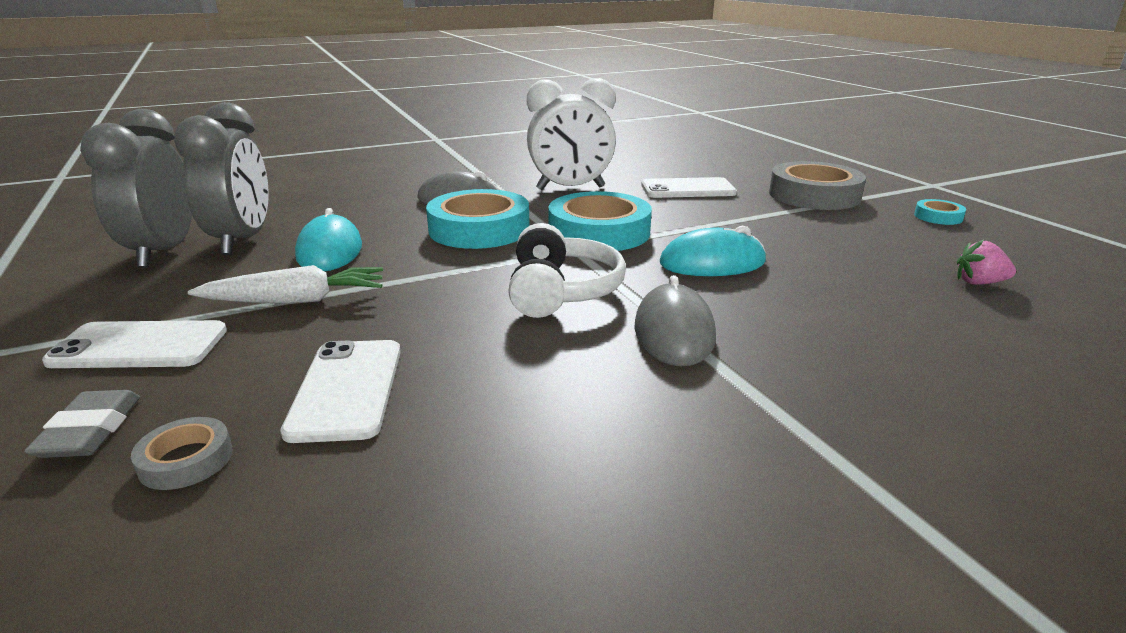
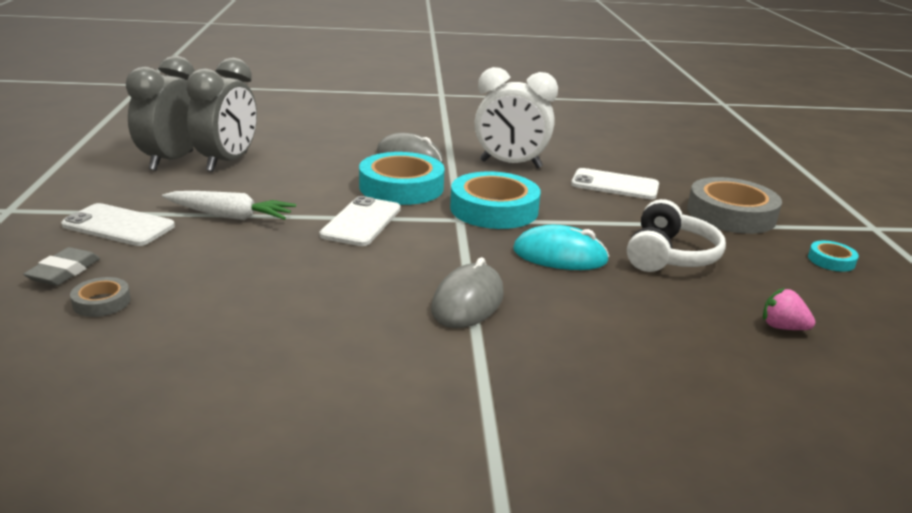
camera: 20 degrees right, 0 degrees up
white phone [280,340,401,443] -> white phone moved to [320,196,401,246]
turquoise mouse [295,208,362,271] -> none
white headphones [508,223,626,318] -> white headphones moved to [627,199,726,272]

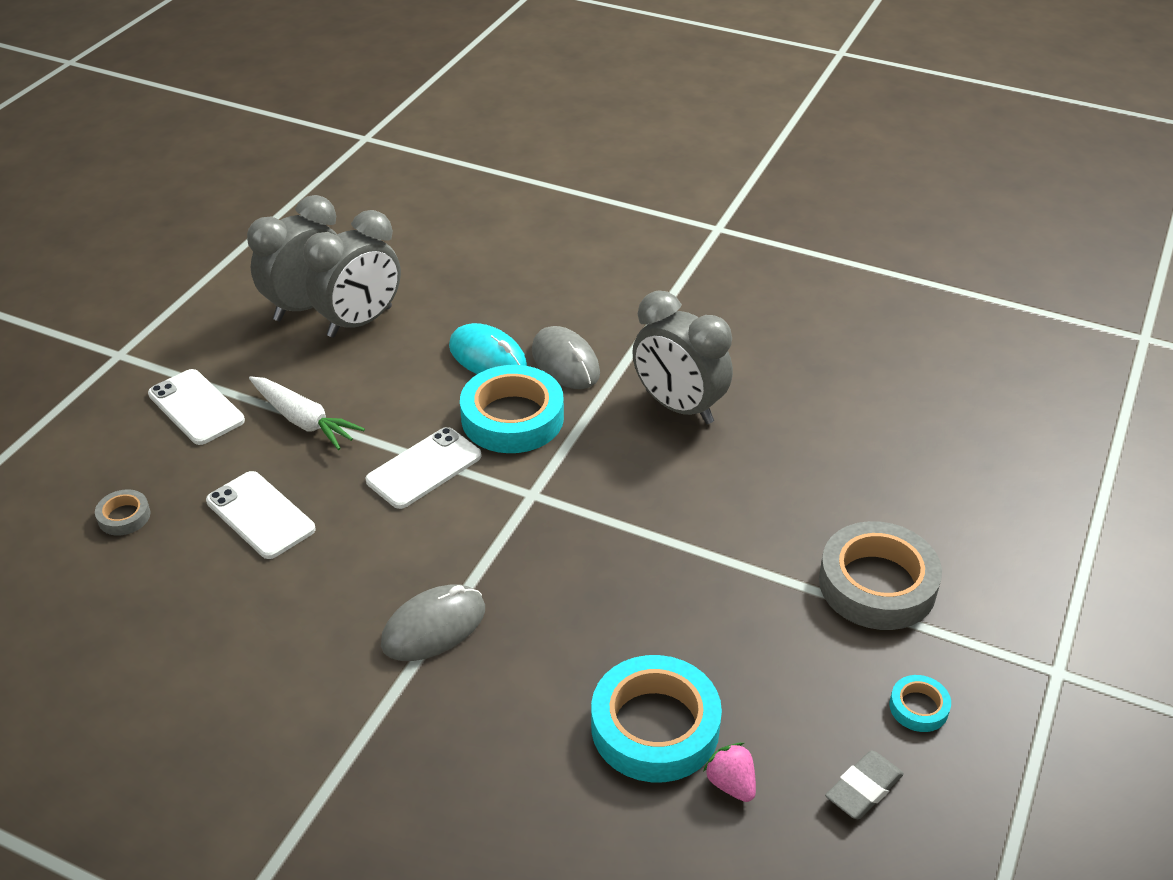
camera: 30 degrees right, 15 degrees up
grey eraser [23,247,100,286] -> grey eraser moved to [825,751,904,819]
turquoise tape [450,171,541,229] -> turquoise tape moved to [591,655,722,782]
white clock [475,67,558,168] -> grey clock [632,291,733,424]
turquoise mouse [513,225,609,270] -> turquoise mouse moved to [449,323,527,374]
white phone [571,168,659,200] -> white phone moved to [206,471,315,559]
white headphones [627,199,726,272] -> none

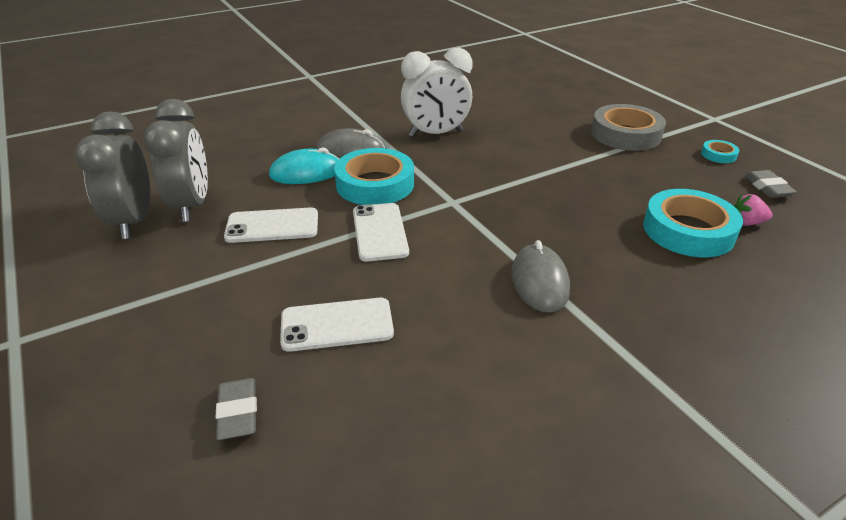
camera: 55 degrees left, 5 degrees down
grey tape [95,489,151,535] -> grey eraser [215,378,257,440]
white phone [148,369,245,445] -> white phone moved to [224,207,318,243]
white carrot [249,376,365,450] -> none
grey clock [632,291,733,424] -> white clock [401,48,473,137]

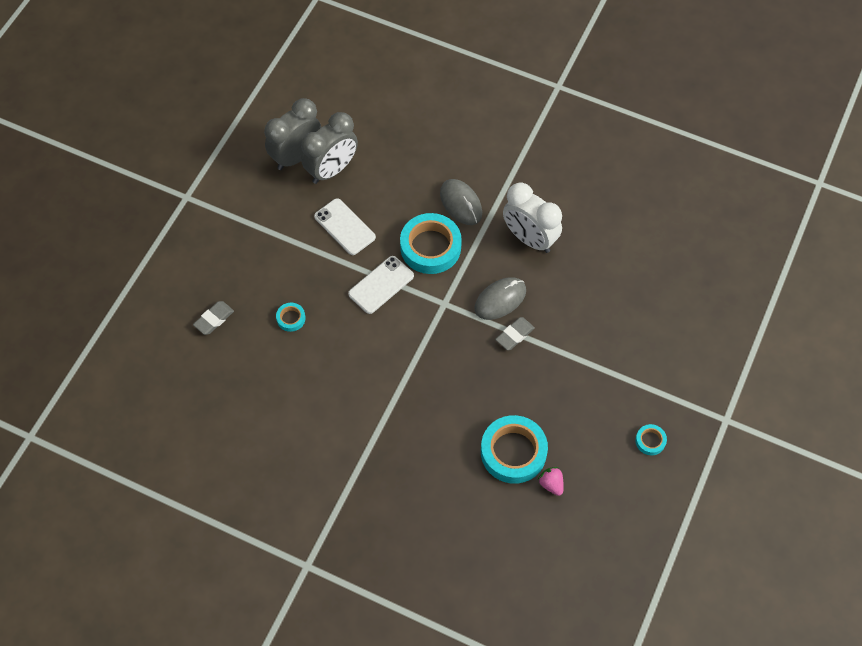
camera: 55 degrees right, 25 degrees up
turquoise mouse [269,148,339,184] -> none
white phone [280,298,394,352] -> turquoise tape [276,303,306,332]
grey mouse [511,240,570,313] -> grey mouse moved to [474,277,526,320]
grey tape [591,104,666,151] -> none
grey eraser [744,170,797,198] -> grey eraser moved to [495,317,535,350]

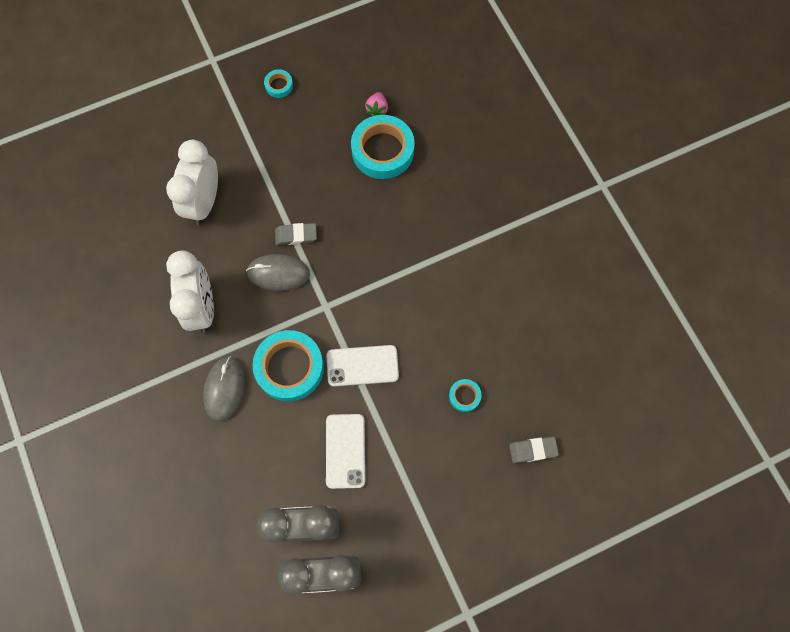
camera: 140 degrees left, 10 degrees up
none -> white clock [166,140,218,225]

